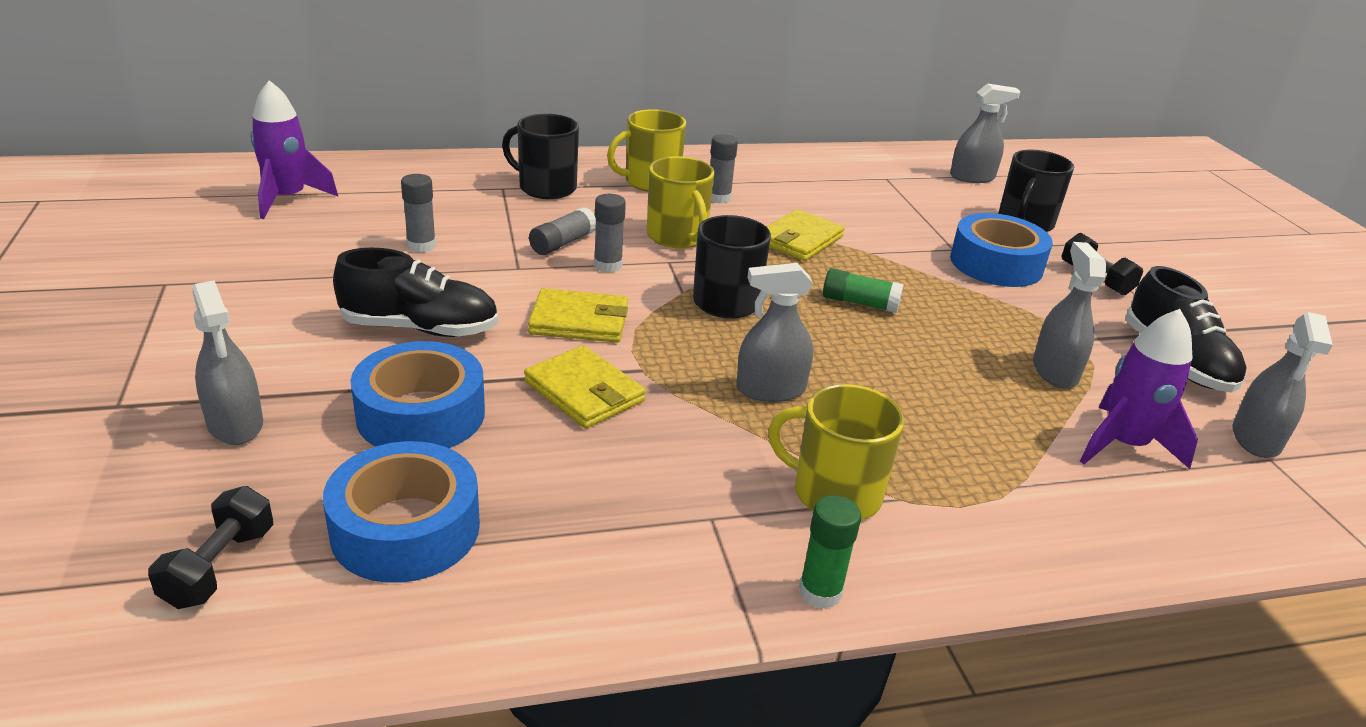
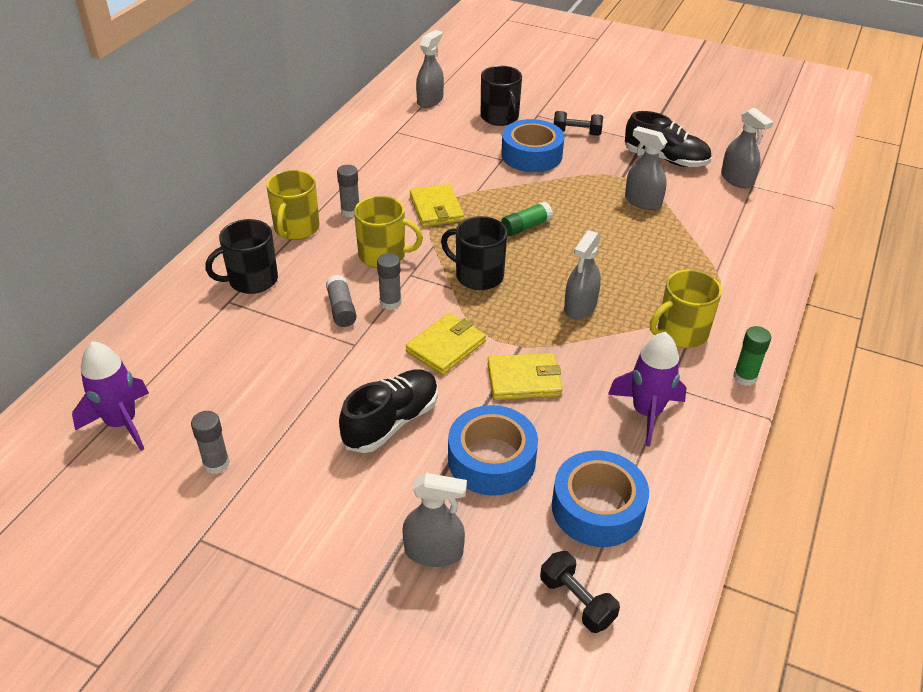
camera: 50 degrees left, 10 degrees up
grey glue stick [401,174,436,253] -> grey glue stick moved to [191,411,230,474]
purple rocket [1080,309,1198,469] -> purple rocket moved to [608,332,687,447]

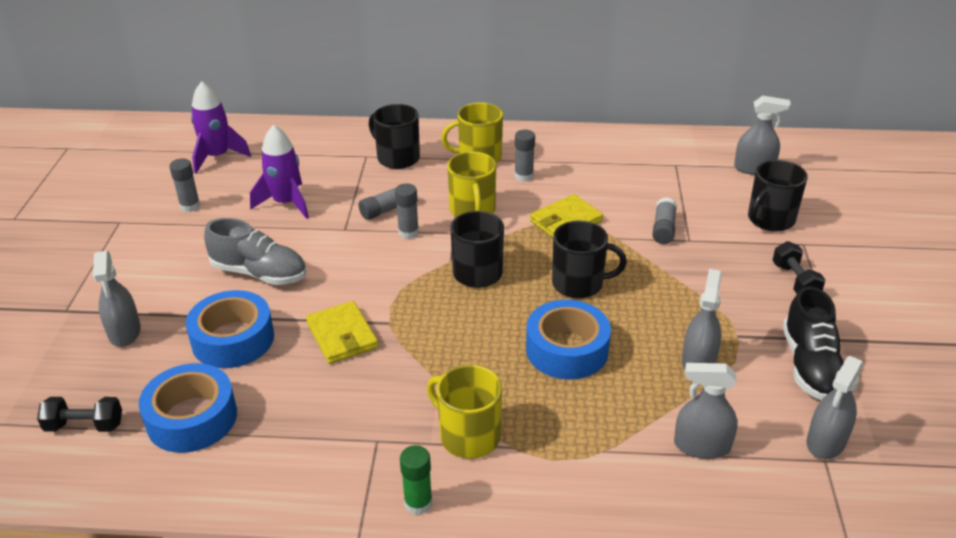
camera: 70 degrees right, 5 degrees down
black shoe [339,369,438,453] -> grey shoe [204,218,307,285]
yellow wallet [406,313,486,375] -> none
blue tape [501,119,565,172] -> blue tape moved to [526,300,611,379]
green glue stick [501,201,553,236] -> black mug [552,221,627,298]
black dumbbell [540,551,620,633] -> black dumbbell turned 60 degrees clockwise [37,397,122,432]
grey spray bottle [564,230,601,320] -> grey spray bottle moved to [674,363,738,459]
purple rocket [608,332,687,447] -> purple rocket moved to [250,125,309,219]
none -> grey glue stick [652,197,677,244]

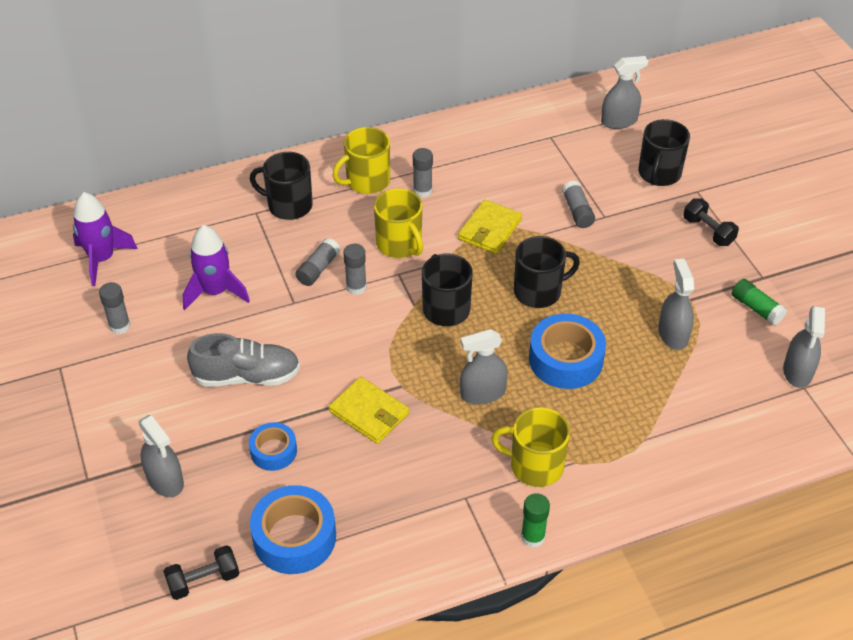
camera: 25 degrees left, 10 degrees up
blue tape [186,290,274,368] -> blue tape [249,422,297,471], size x0.59
grey spray bottle [674,363,738,459] -> grey spray bottle moved to [460,329,508,405]
black shoe [783,286,844,400] -> green glue stick [732,279,787,326]

